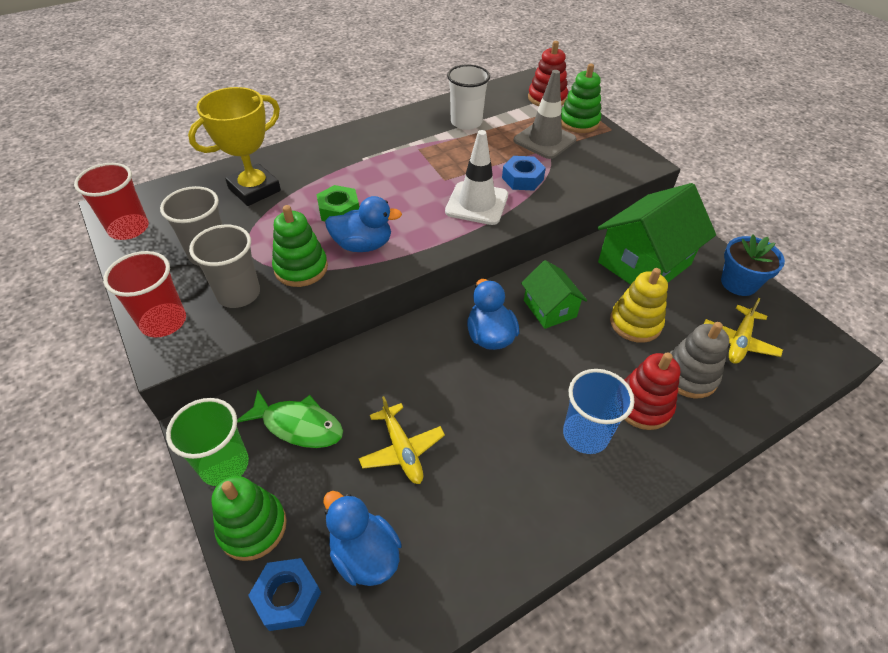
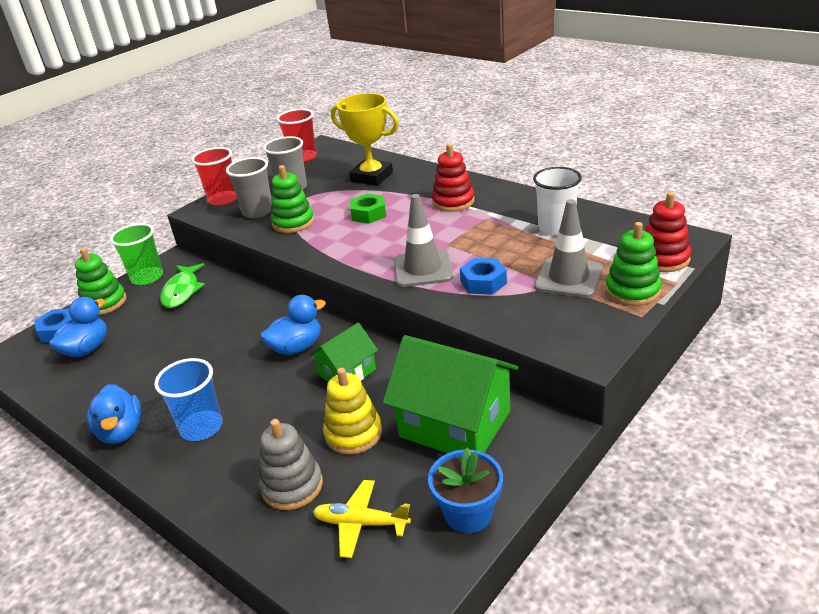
camera: 75 degrees right, 15 degrees down
blue duck [325,196,402,252] -> blue duck moved to [86,384,142,444]
yellow plane [359,396,445,484] -> none
white traffic cone [445,130,508,225] -> grey traffic cone [394,194,453,287]
red stacking toy [624,352,680,430] -> red stacking toy moved to [432,144,475,212]

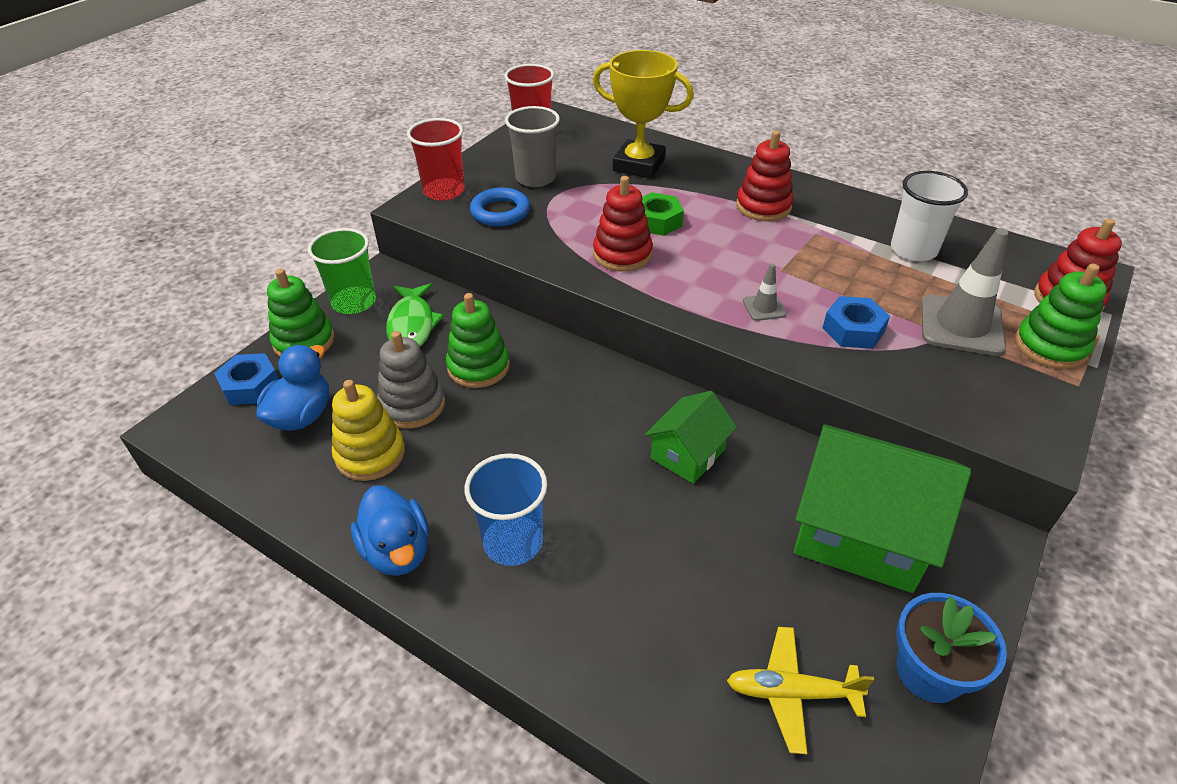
camera: 10 degrees left, 10 degrees up
grey cup [226,157,272,218] -> blue ring [470,187,530,226]
grey stacking toy [259,419,323,510] -> grey stacking toy moved to [377,331,445,429]
blue duck [260,295,326,355] -> none
green stacking toy [271,165,314,233] -> green stacking toy moved to [446,293,510,388]
yellow stacking toy [323,368,382,455] -> yellow stacking toy moved to [332,380,405,481]
grey traffic cone [394,194,453,287] -> grey traffic cone [743,264,787,321], size x0.48
none -> red stacking toy [593,176,653,272]

